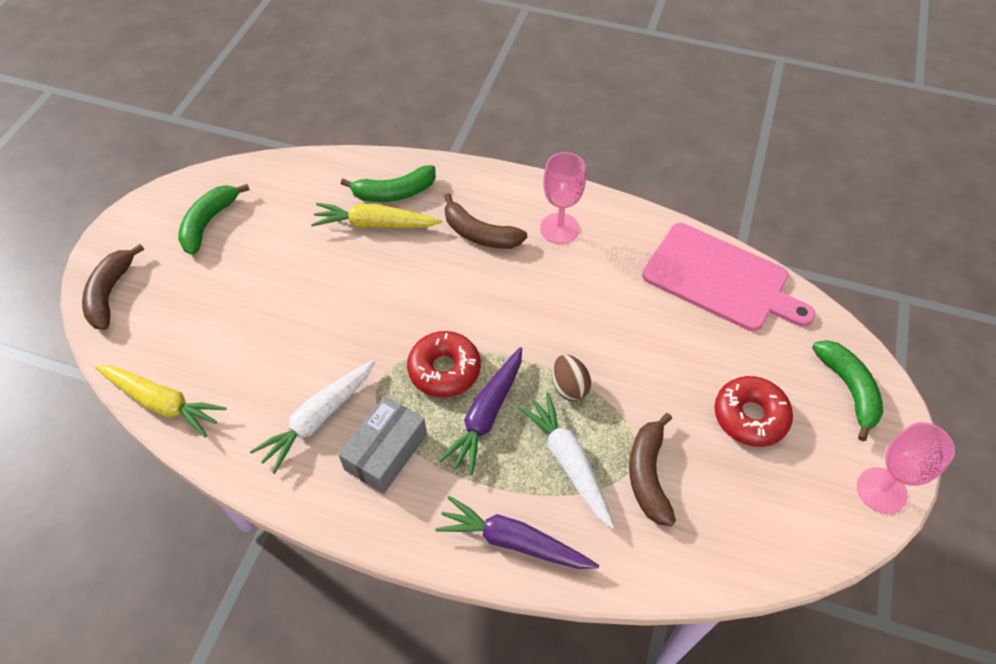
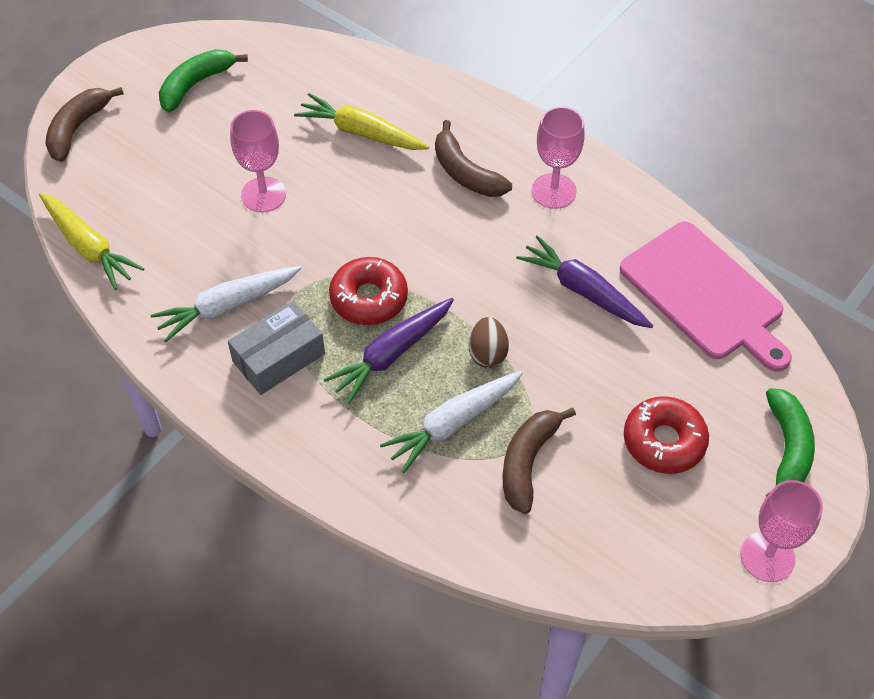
camera: 20 degrees right, 0 degrees up
green banana [341,165,436,202] -> none
purple carrot [435,496,599,569] -> purple carrot moved to [516,235,653,328]
white carrot [518,392,615,529] -> white carrot turned 120 degrees counterclockwise [380,371,523,473]
none -> pink goblet [230,110,286,212]

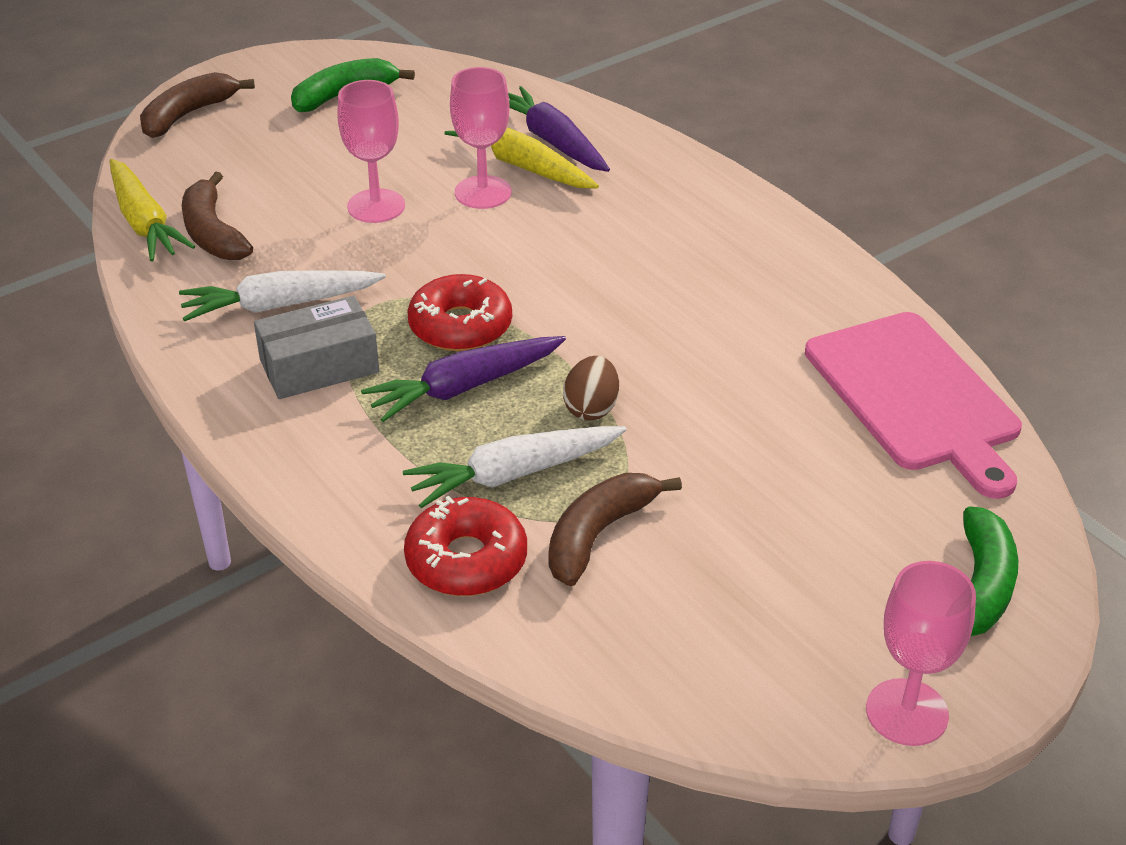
camera: 15 degrees right, 15 degrees down
brown banana [435,120,512,197] -> brown banana moved to [182,172,253,260]
purple carrot [516,235,653,328] -> purple carrot moved to [508,86,610,172]
pink goblet [532,106,585,209] -> pink goblet moved to [450,67,511,209]
red donut [624,396,709,474] -> red donut moved to [404,496,527,596]

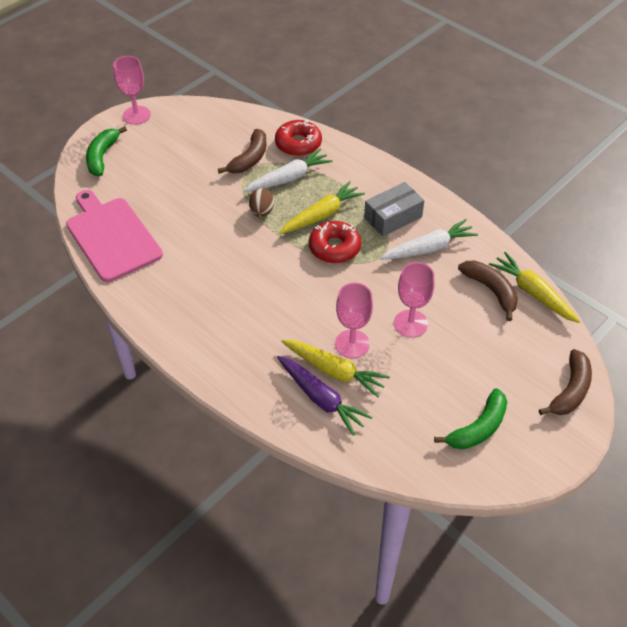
camera: 170 degrees right, 10 degrees up
purple carrot [361,336,566,422] -> yellow carrot [279,181,365,234]

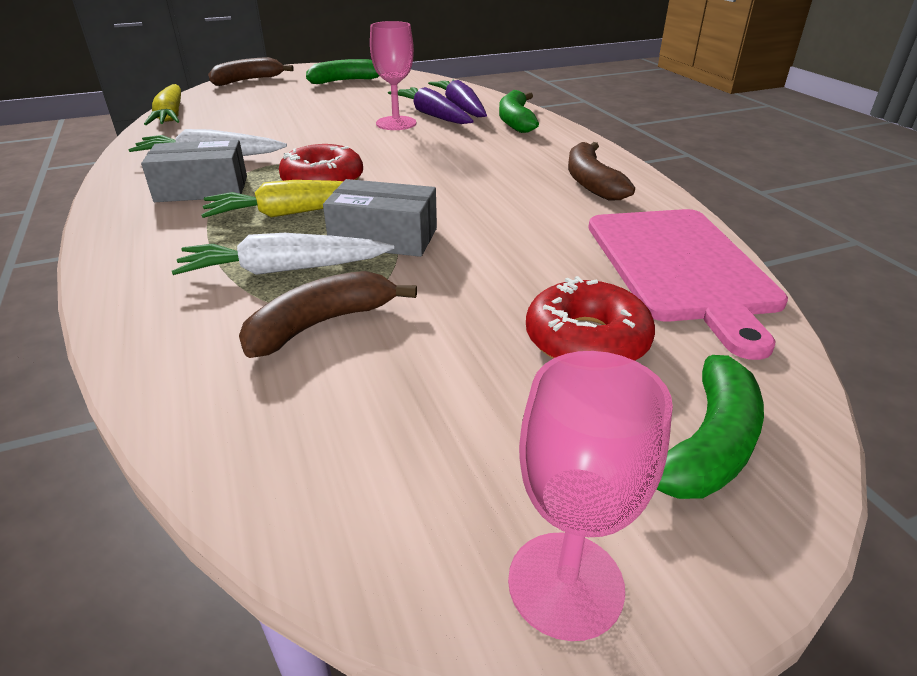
camera: 155 degrees left, 15 degrees down
brown egg [249,188,274,217] -> grey box [323,179,437,257]
red donut [275,119,322,156] -> red donut moved to [526,276,655,361]
yellow carrot [281,340,390,398] -> purple carrot [388,87,474,124]
pink goblet [394,262,435,338] -> none
brown banana [458,260,518,321] -> brown banana moved to [568,142,635,201]
none -> green banana [499,90,539,133]

